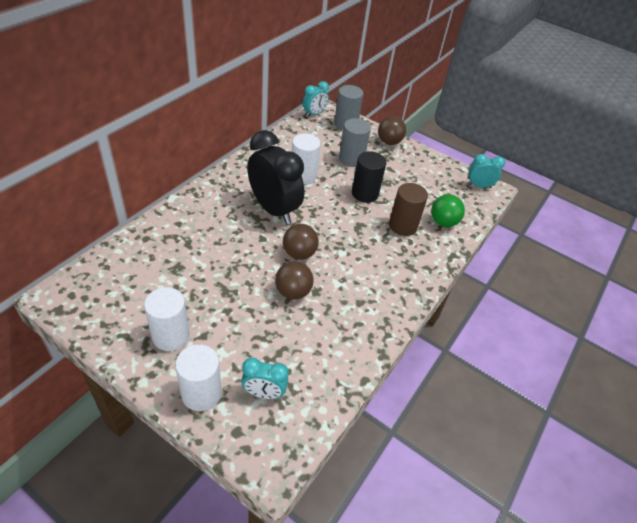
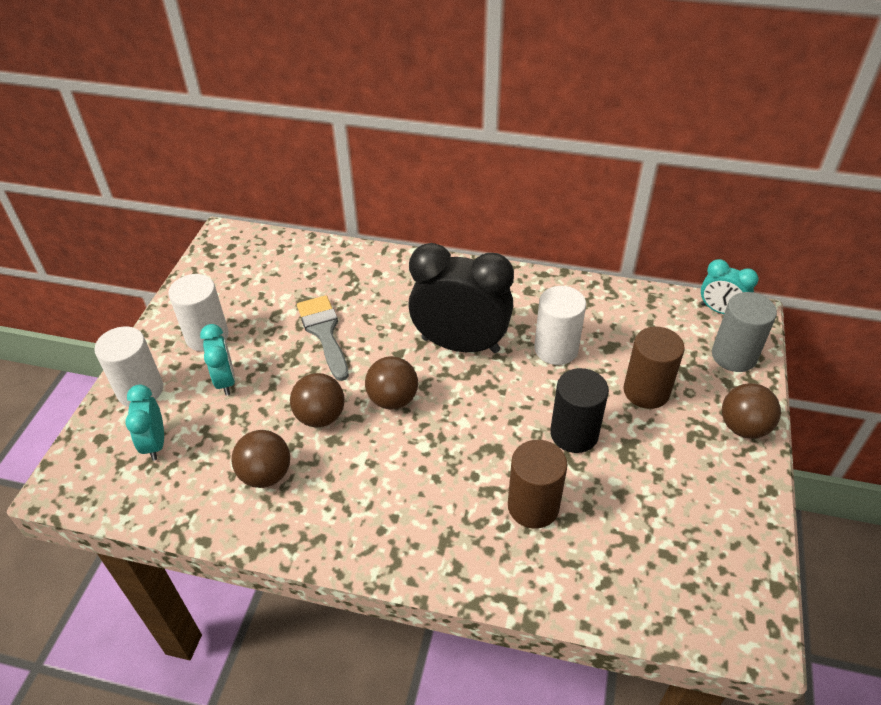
camera: 75 degrees right, 0 degrees up
black clock [247,130,304,224] -> black clock turned 105 degrees counterclockwise [408,243,514,353]
grey cylinder [339,118,371,167] -> brown cylinder [623,327,685,409]
green ball [431,194,465,227] -> none
turquoise clock [468,154,505,188] -> turquoise clock moved to [200,324,235,396]
none -> brown ball [231,430,290,488]
none -> grey brush [297,295,349,381]

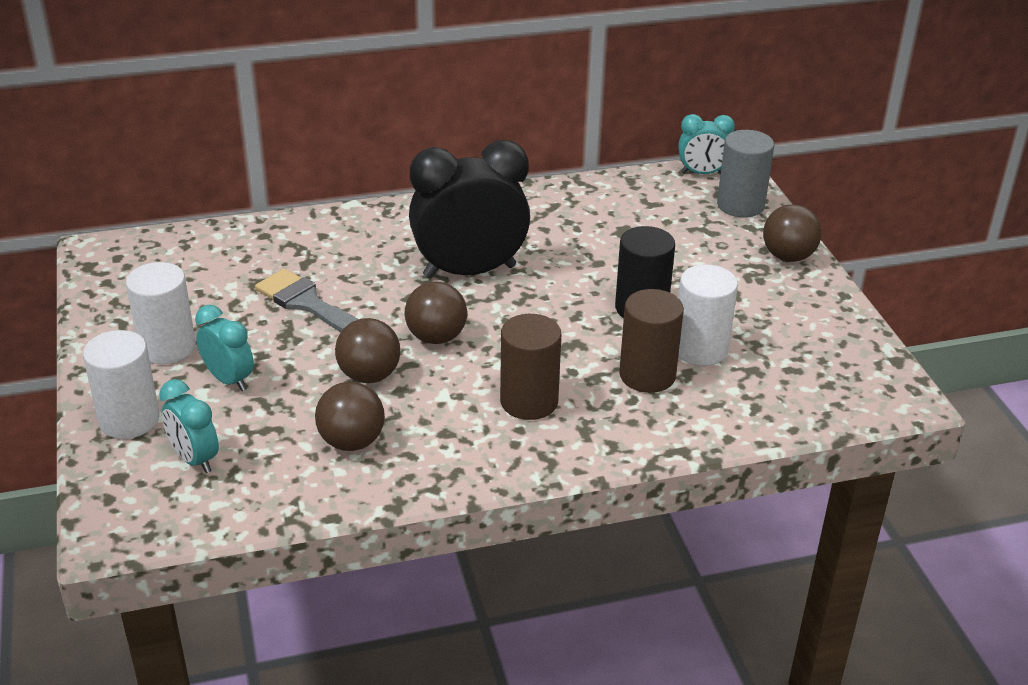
camera: 30 degrees left, 10 degrees down
white cylinder [534,286,586,365] -> white cylinder moved to [678,265,738,366]
brown cylinder [623,327,685,409] -> brown cylinder moved to [500,314,561,420]

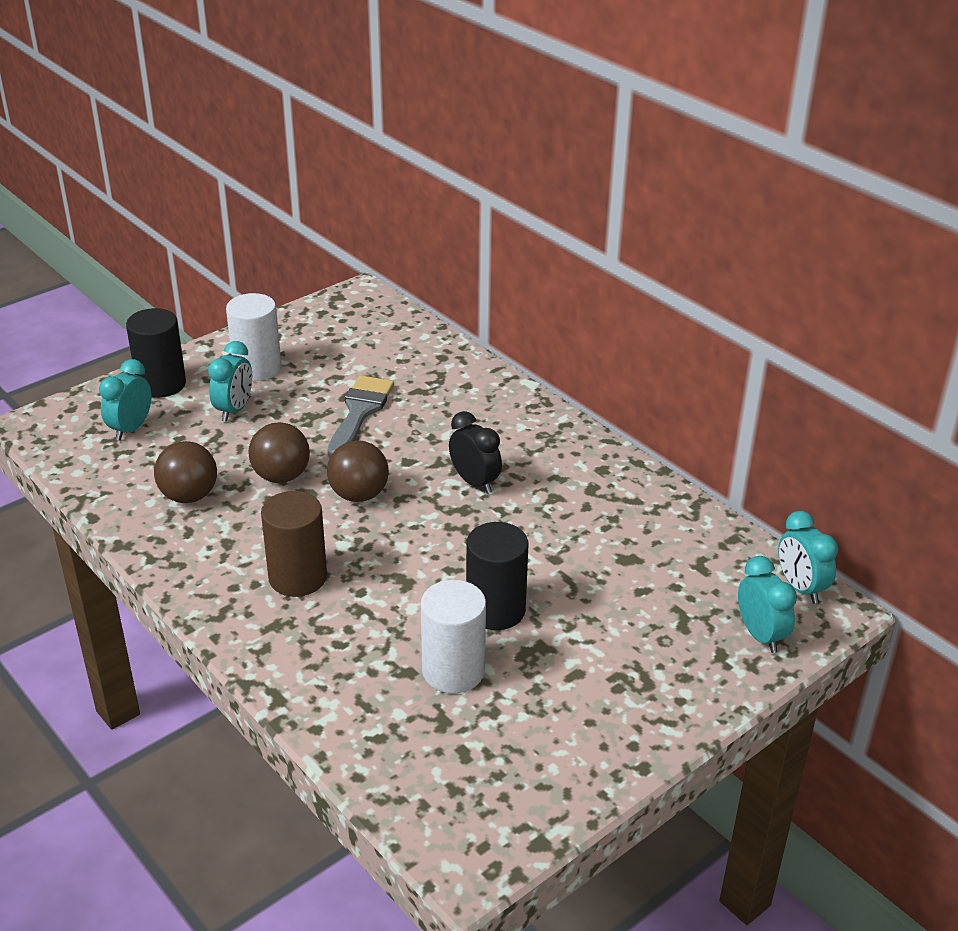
camera: 65 degrees right, 0 degrees up
white cylinder [83,330,160,439] -> black cylinder [126,308,186,398]
black clock [409,140,530,278] -> black clock [449,411,502,494], size x0.51
brown cylinder [619,289,684,393] -> none
grey cylinder [717,130,774,217] -> turquoise clock [738,556,797,653]
brown ball [763,204,822,262] -> none

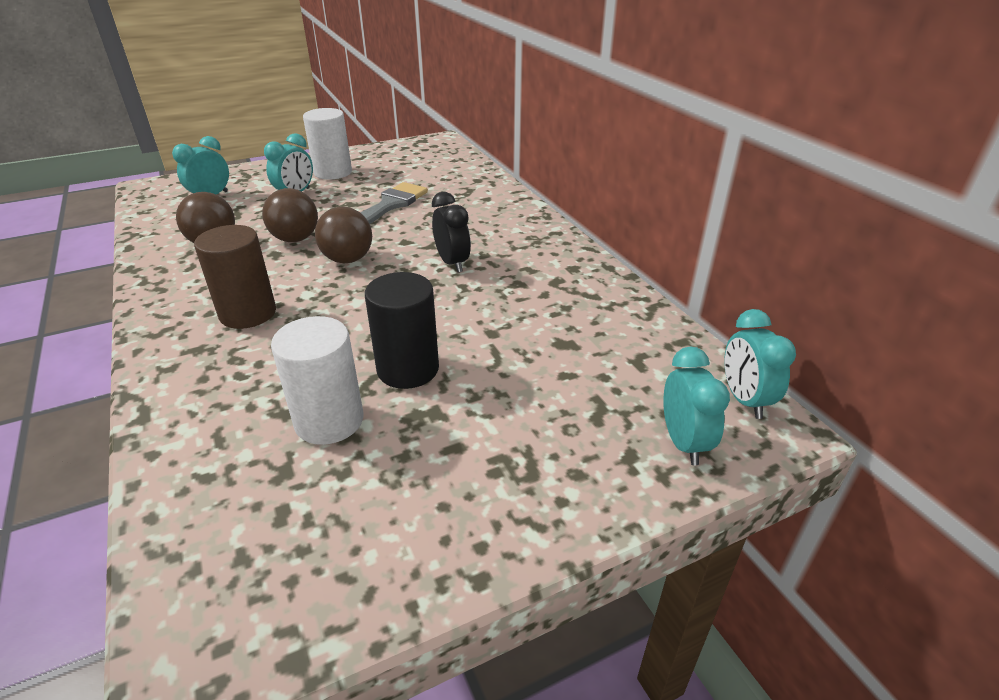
camera: 15 degrees right, 0 degrees up
black cylinder [126,308,186,398] -> none

